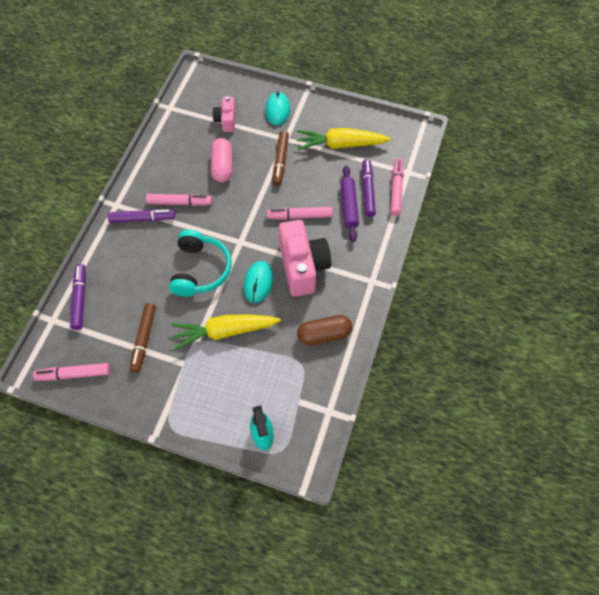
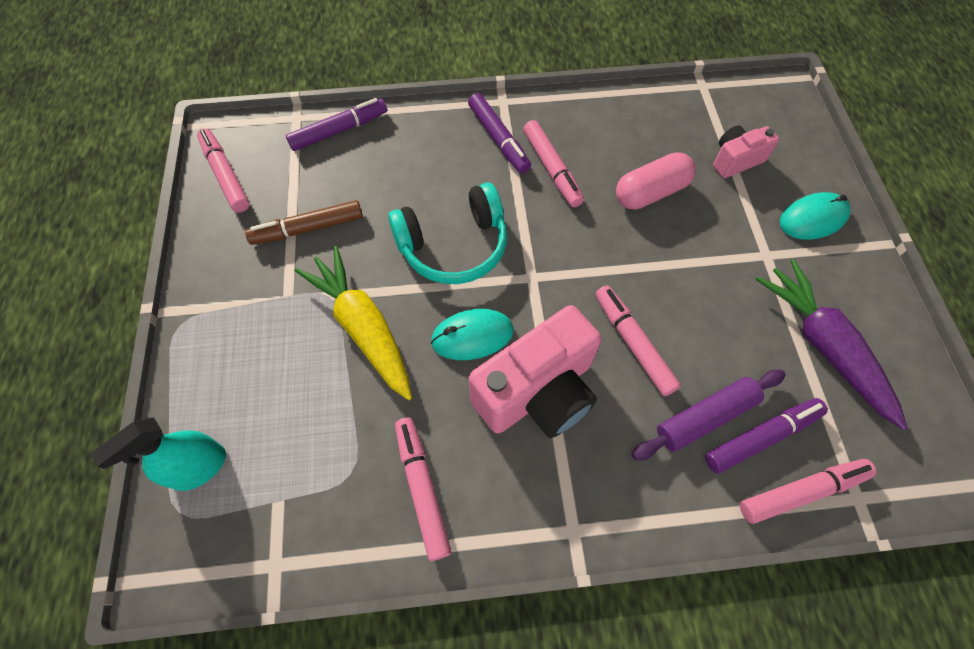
camera: 65 degrees right, 0 degrees up
brown marker [273,131,289,186] -> none
yellow carrot [297,128,391,150] -> purple carrot [755,259,907,430]
brown capsule [297,315,352,346] -> pink marker [395,417,452,561]

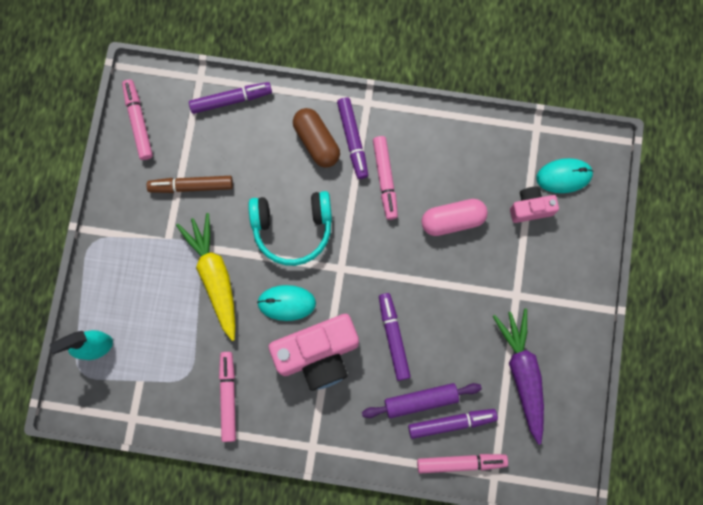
camera: 15 degrees right, 15 degrees up
pink marker [595,285,681,396] -> purple marker [379,293,411,381]
turquoise mouse [780,192,851,240] -> turquoise mouse moved to [536,158,593,193]
none -> brown capsule [293,108,340,168]

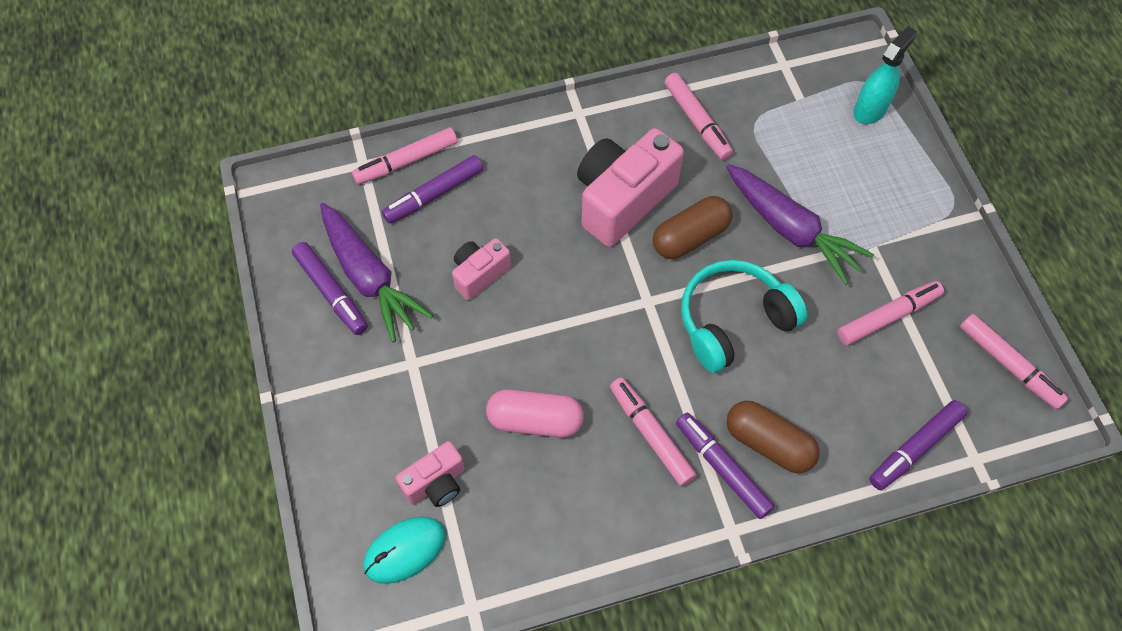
camera: 155 degrees right, 15 degrees down
brown marker [147,176,233,193] -> pink marker [837,281,944,345]
yellow carrot [176,213,236,341] -> purple carrot [726,164,874,285]
turquoise mouse [257,285,316,321] -> brown capsule [652,196,733,259]
purple rolling pin [362,383,482,418] -> none
purple marker [379,293,411,381] -> purple marker moved to [292,242,368,335]
pink capsule [422,199,488,236] -> pink capsule turned 45 degrees clockwise [486,389,584,438]
none -> pink camera [452,238,511,300]

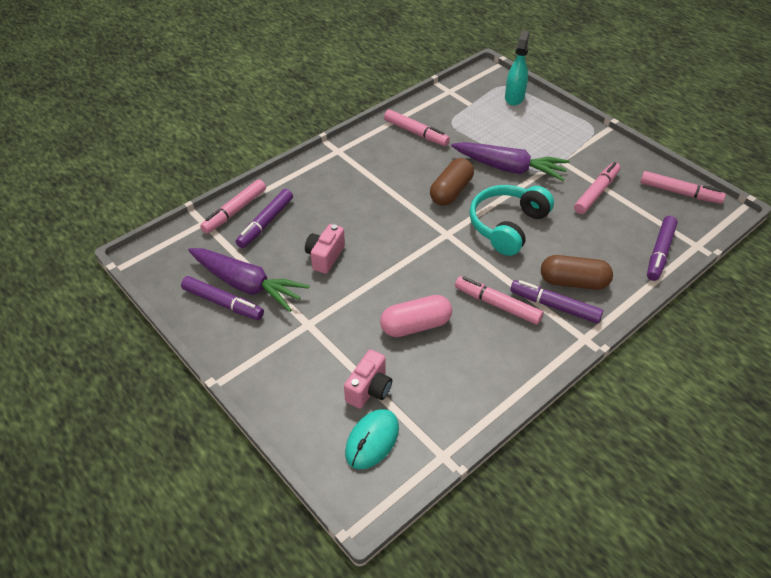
camera: 25 degrees left, 15 degrees down
pink camera [577,128,684,247] -> none

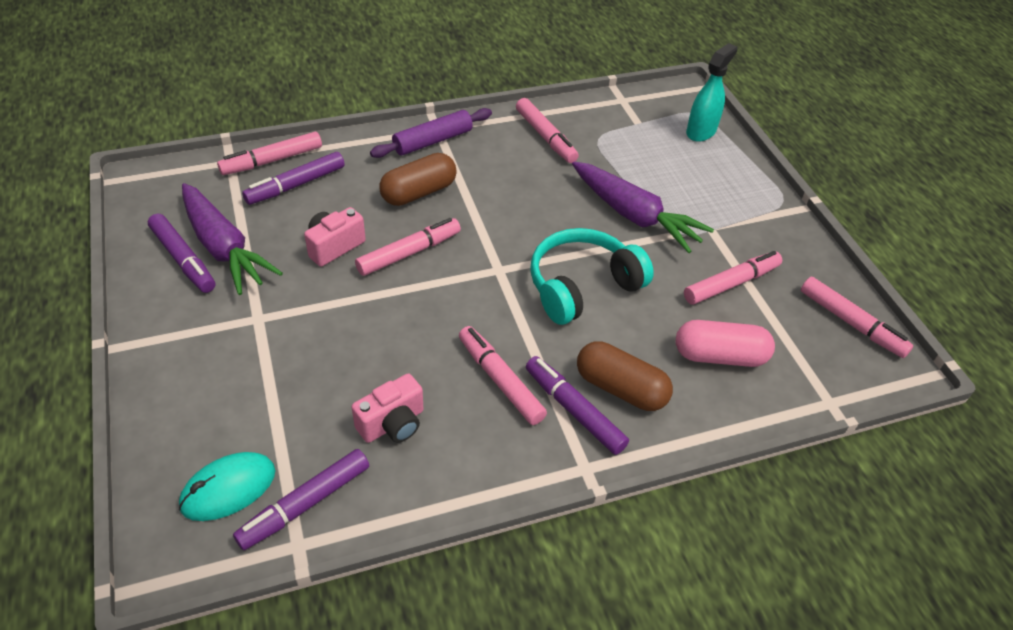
camera: 20 degrees right, 0 degrees up
pink camera [344,349,392,409] -> pink camera moved to [351,373,423,443]
pink capsule [380,295,452,337] -> pink capsule moved to [676,320,775,367]
brown capsule [430,158,474,206] -> brown capsule moved to [379,153,457,206]
purple marker [647,216,678,281] -> purple marker moved to [233,449,369,550]
none -> pink marker [355,218,461,276]
none -> purple rolling pin [370,108,492,158]

